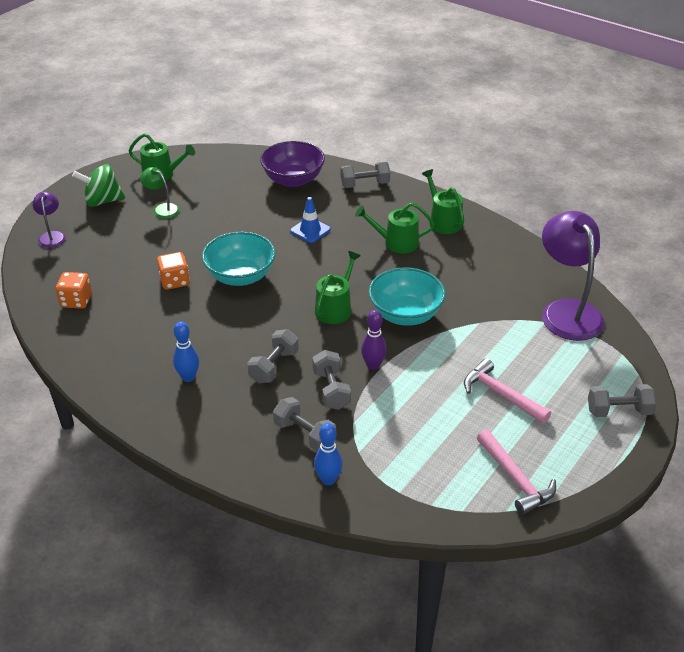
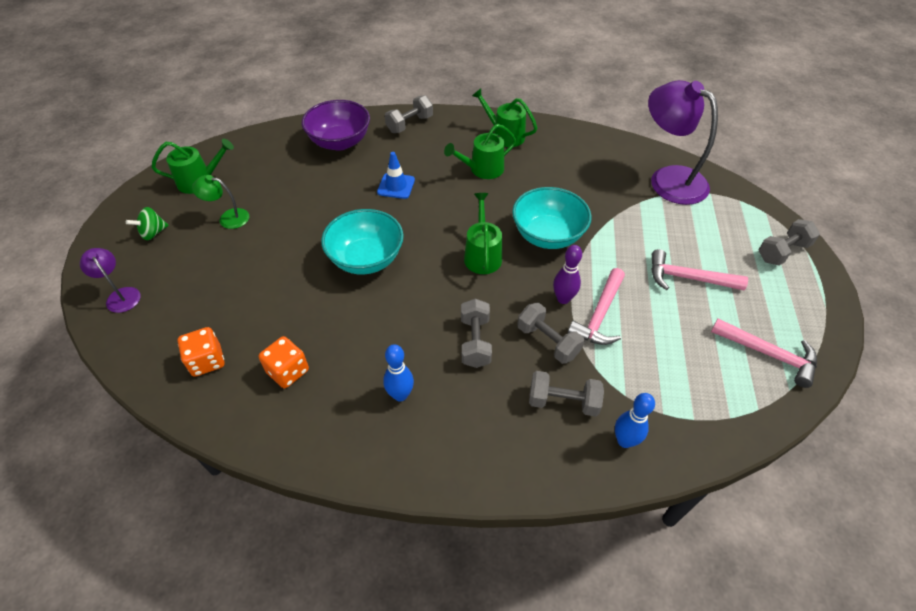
camera: 30 degrees left, 10 degrees up
green spinning top [72,164,125,207] -> green spinning top [126,207,169,240], size x0.62
orange dice [157,252,190,290] -> orange dice moved to [259,336,309,388]
none -> pink hammer [567,268,625,345]

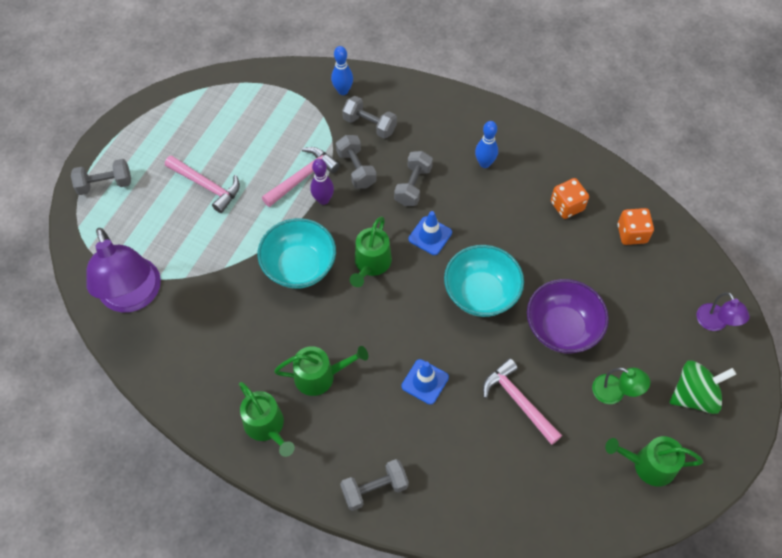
camera: 160 degrees left, 10 degrees up
green spinning top [126,207,169,240] -> green spinning top [670,360,736,414], size x1.62
purple bowl [302,100,370,151] -> purple bowl moved to [527,279,609,353]
pink hammer [711,318,817,388] -> pink hammer moved to [483,358,562,445]
none -> blue traffic cone [408,211,452,255]

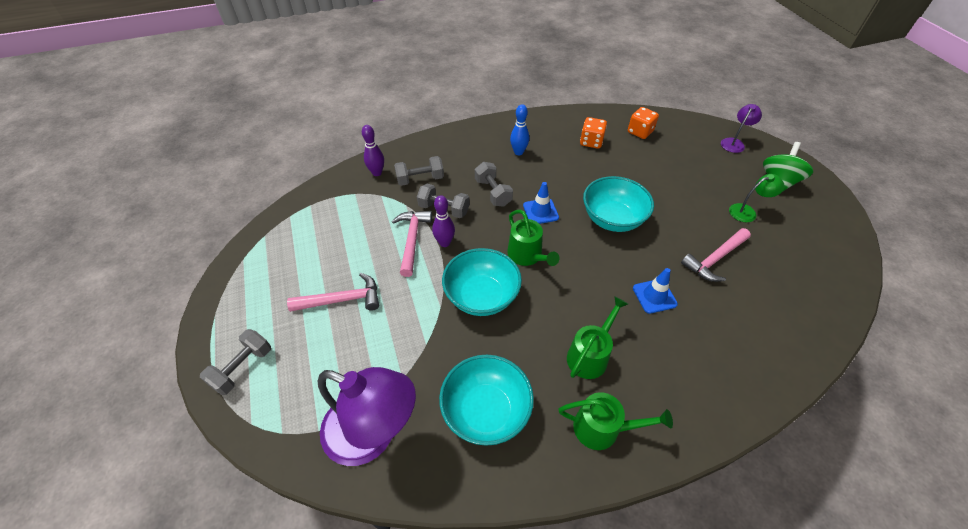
camera: 45 degrees left, 10 degrees down
blue bowling pin [331,46,353,95] -> purple bowling pin [362,125,384,176]
grey dumbbell [340,459,409,511] -> none
pink hammer [483,358,562,445] -> pink hammer turned 45 degrees counterclockwise [681,228,751,282]
purple bowl [527,279,609,353] -> none
green watering can [605,436,703,487] -> none
purple lamp [696,292,750,331] -> purple lamp turned 75 degrees counterclockwise [721,104,762,153]
none -> turquoise bowl [439,355,534,446]

